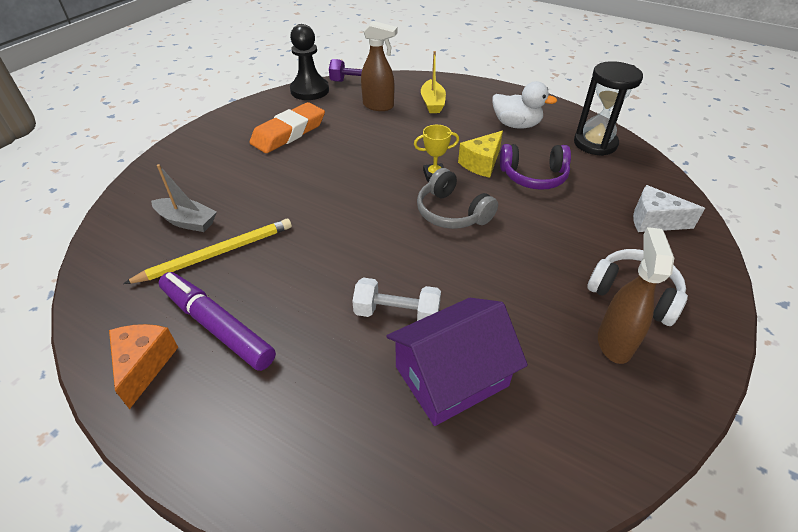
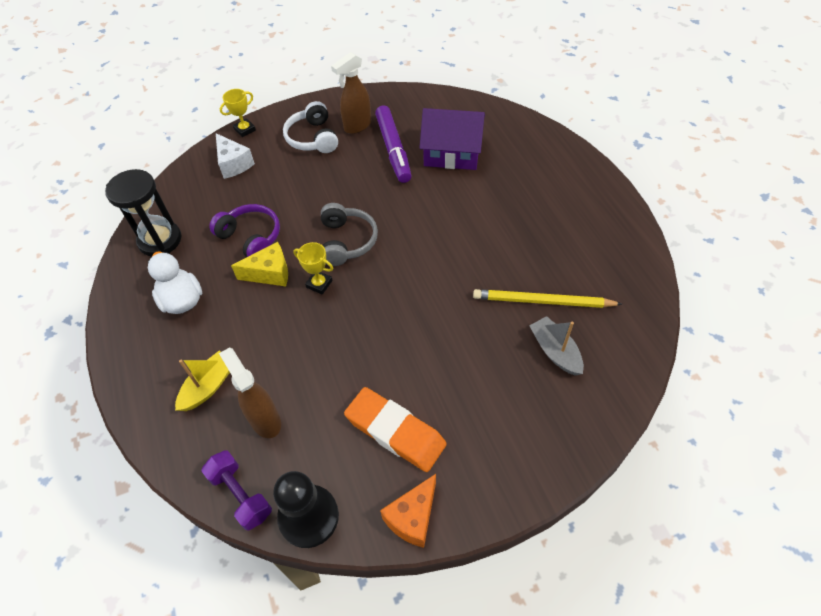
camera: 140 degrees left, 10 degrees up
orange cheese [109,324,178,409] -> orange cheese moved to [380,474,436,548]
purple marker [159,272,276,371] -> purple marker moved to [375,105,412,183]
orange eraser [250,102,325,153] -> orange eraser turned 45 degrees clockwise [344,387,447,472]
white dumbbell [352,278,441,321] -> none
none -> yellow trophy [220,89,256,137]

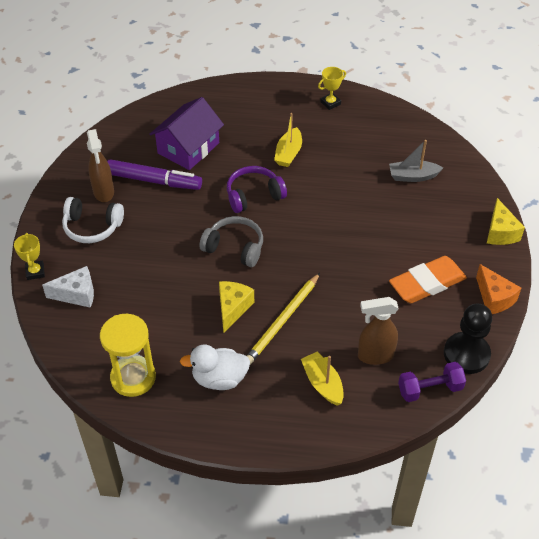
camera: 65 degrees left, 5 degrees down
black hourglass [105,169,181,256] -> yellow hourglass [100,314,156,397]
purple headphones [209,204,280,257] -> purple headphones moved to [227,166,287,213]
yellow trophy [293,242,333,294] -> yellow trophy moved to [318,67,346,110]
yellow pencil [473,289,622,308] -> yellow pencil moved to [247,273,320,365]
none -> yellow boat [274,113,302,167]
none -> yellow cheese [487,198,525,245]

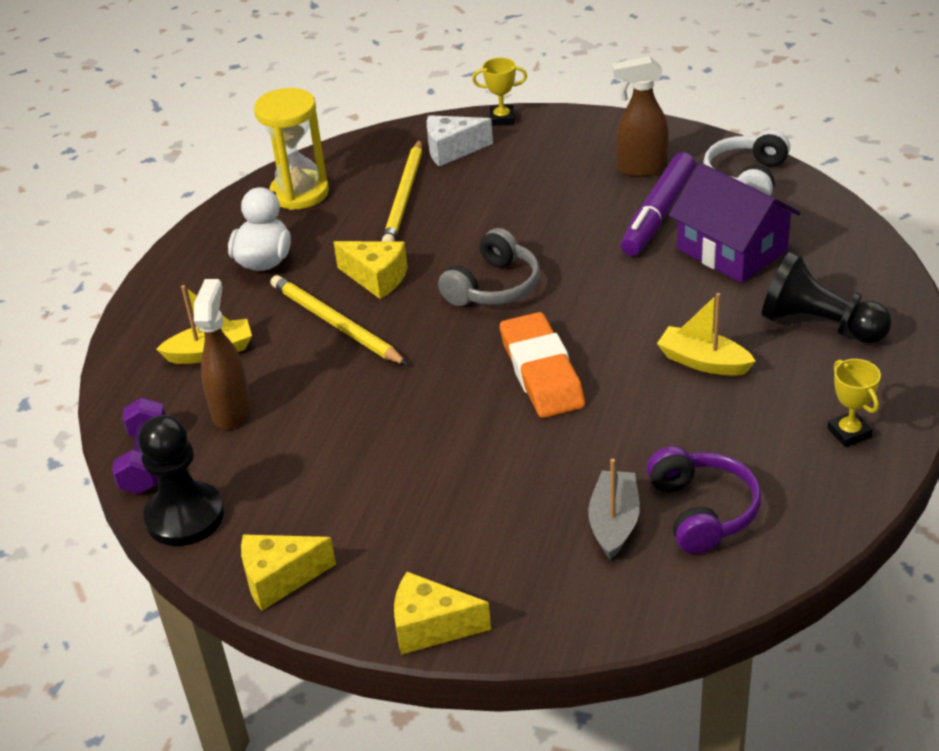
camera: 105 degrees right, 10 degrees down
white cheese [42,266,94,308] -> white cheese turned 75 degrees clockwise [427,115,493,167]
white headphones [62,197,124,243] -> white headphones moved to [703,129,790,195]
purple headphones [227,166,287,213] -> purple headphones moved to [647,446,761,554]
orange eraser [389,256,467,303] -> orange eraser moved to [500,312,585,418]
orange cheese [476,264,521,314] -> yellow cheese [241,534,336,611]
none -> yellow pencil [382,139,422,241]
none -> black pawn [762,251,892,344]

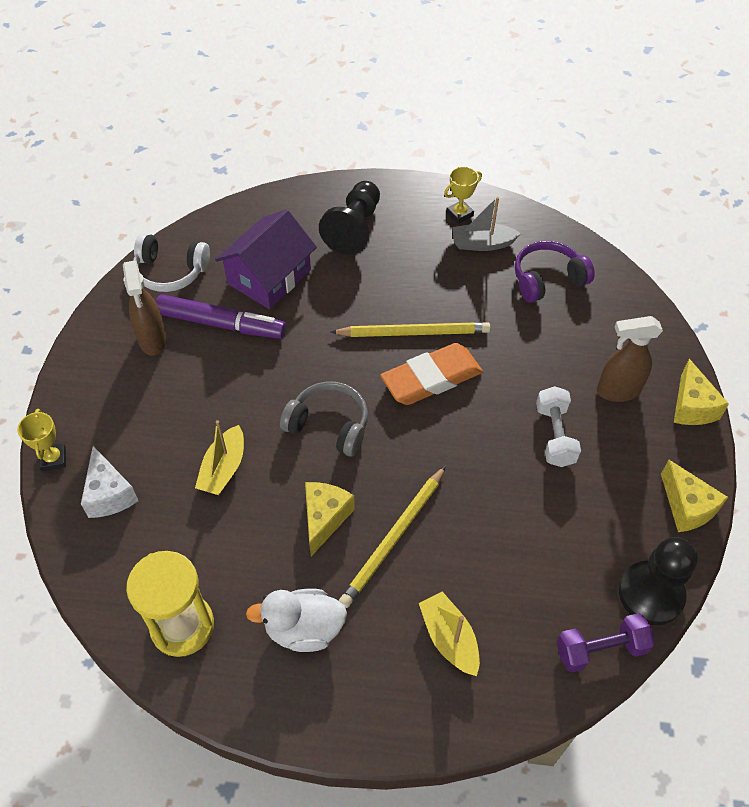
camera: 105 degrees left, 15 degrees up
brown spray bottle [194,279,250,429] -> brown spray bottle moved to [597,316,663,402]
yellow pencil [382,139,422,241] -> yellow pencil moved to [330,322,491,337]
grey boat [588,458,640,559] -> grey boat moved to [452,197,521,251]
yellow boat [657,293,756,376] -> yellow boat moved to [195,420,244,495]
none -> white dumbbell [536,386,581,467]

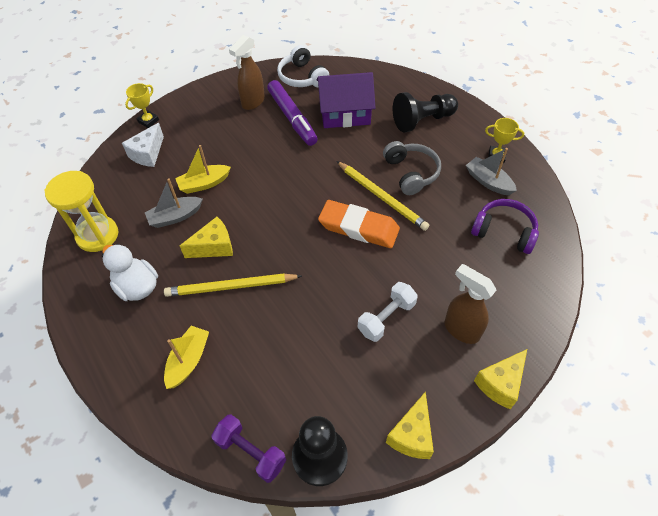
camera: 50 degrees right, 0 degrees up
grey headphones [280,381,368,457] -> grey headphones moved to [383,141,441,195]
none -> grey boat [145,179,203,228]

